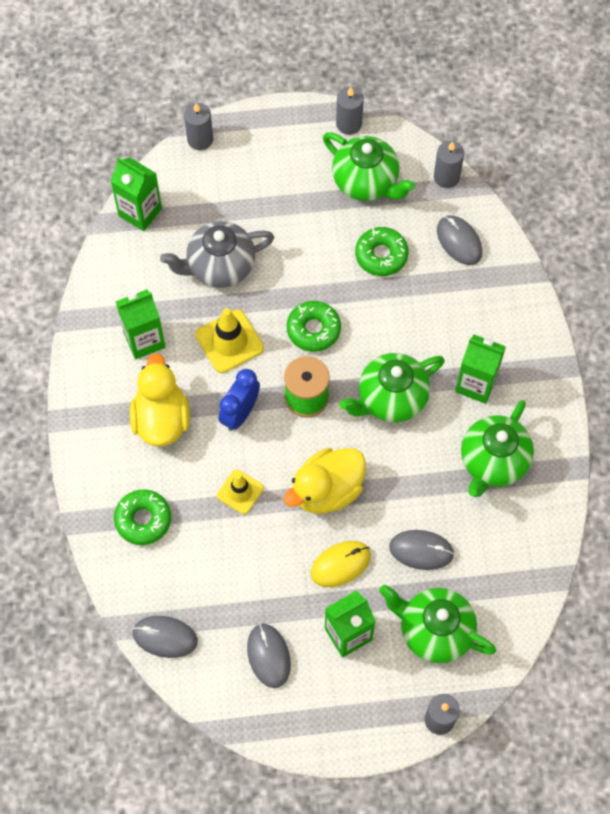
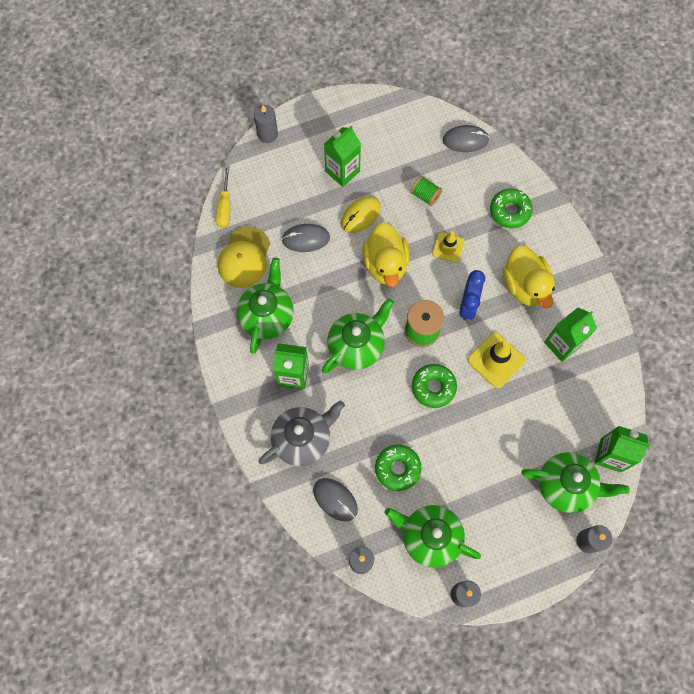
camera: 165 degrees right, 5 degrees up
grey teapot [160,221,274,288] -> grey teapot moved to [259,401,345,466]
grey mouse [247,623,291,688] -> none
yellow duck [284,448,366,514] -> yellow duck turned 135 degrees clockwise [362,222,410,287]
green teapot [379,585,496,664] -> green teapot moved to [521,452,630,513]
none -> yellow screwdriver [216,165,231,228]
none -> yellow cap [218,226,270,288]
none -> green spool [410,176,442,206]

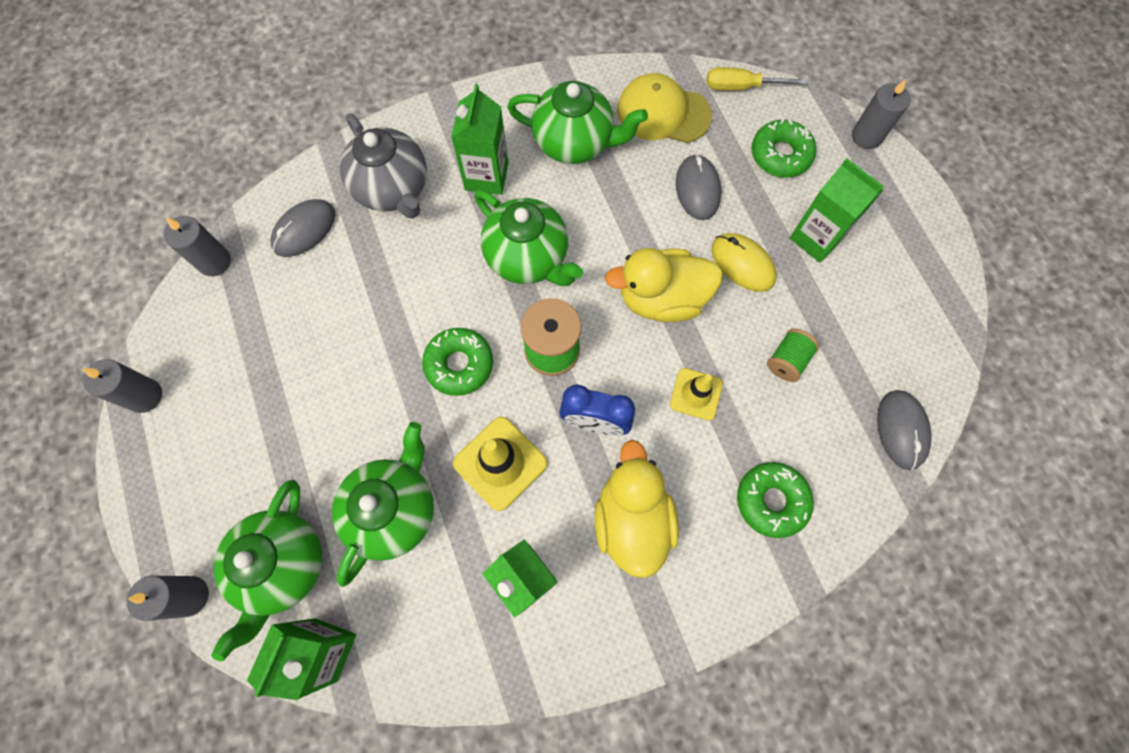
camera: 90 degrees right, 0 degrees up
green donut [375,444,421,491] -> green donut moved to [751,119,816,178]
green teapot [385,505,481,568] -> green teapot moved to [332,422,434,587]
yellow duck [502,245,555,308] -> yellow duck turned 105 degrees clockwise [595,440,679,578]

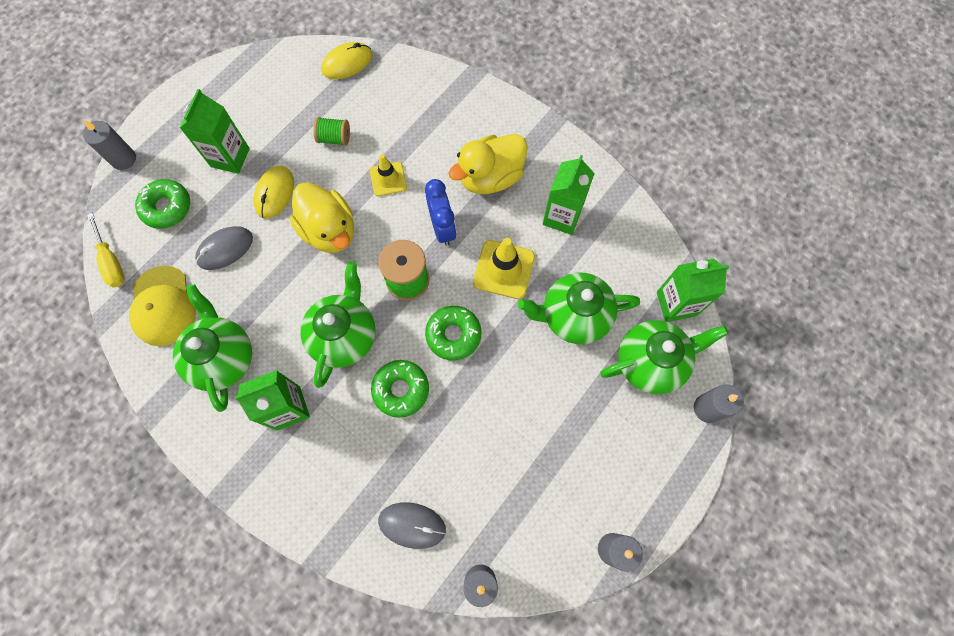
camera: 120 degrees left, 0 degrees up
grey teapot [340,113,427,218] -> none
green donut [737,462,814,538] -> green donut moved to [371,360,429,418]
grey mouse [877,390,932,470] -> yellow mouse [321,42,372,79]

